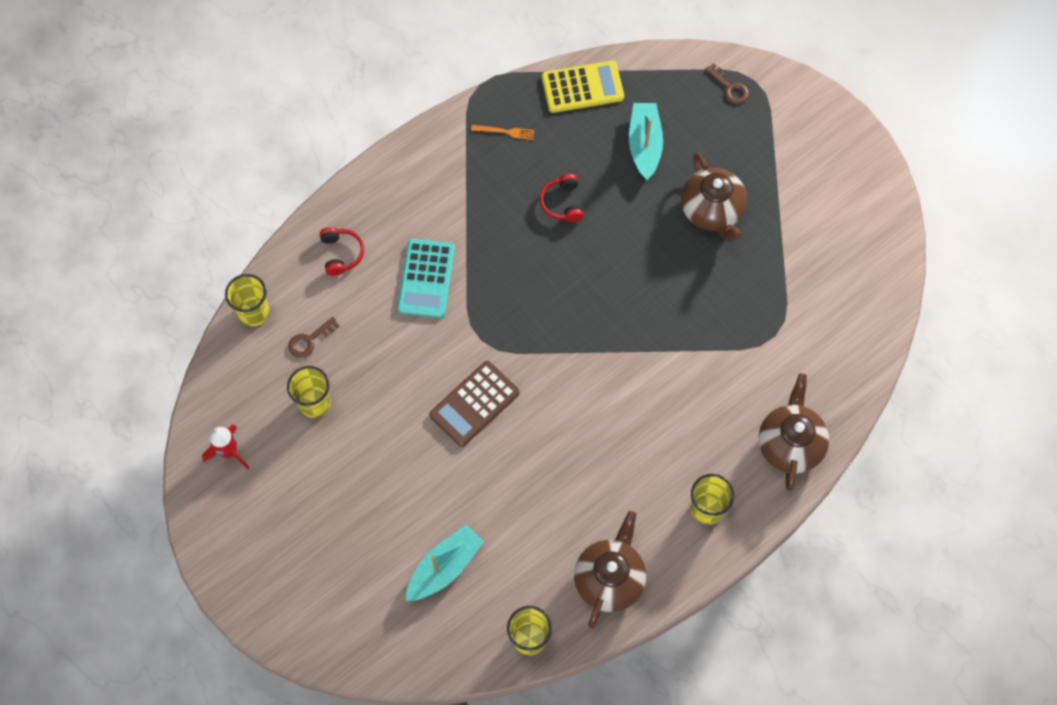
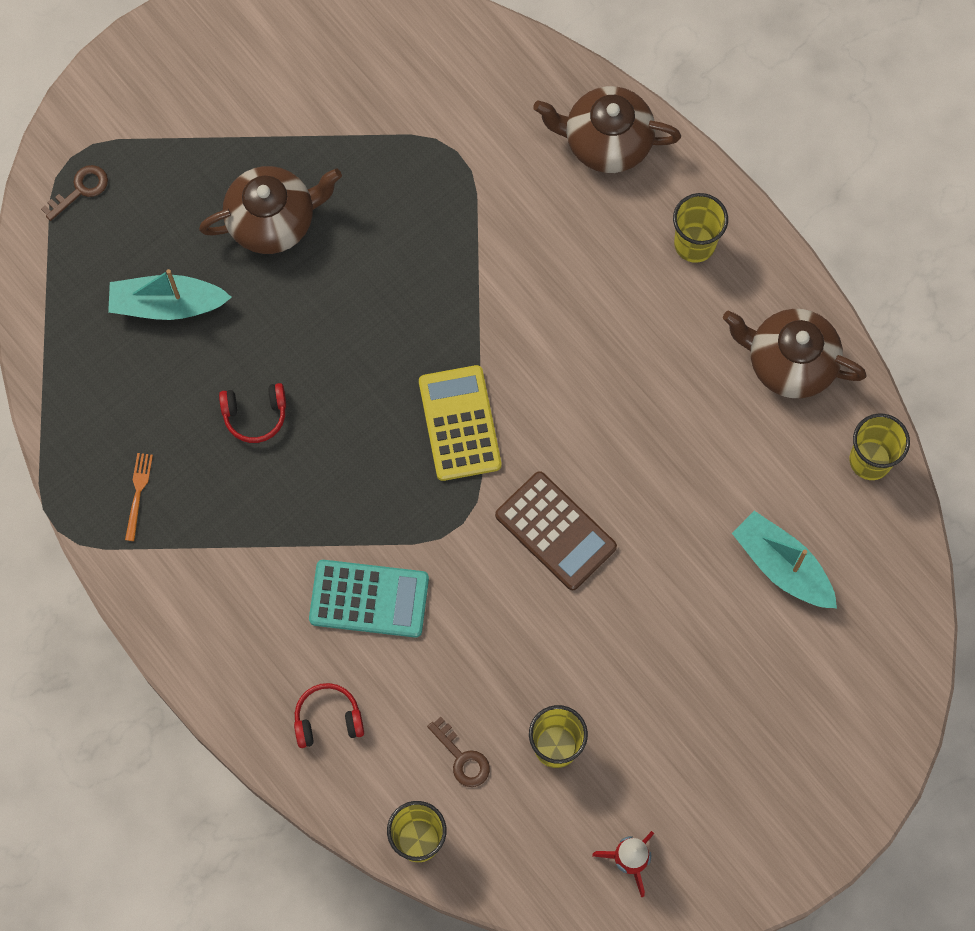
camera: 90 degrees left, 5 degrees up
yellow calculator [542,61,624,113] -> yellow calculator moved to [419,365,501,481]

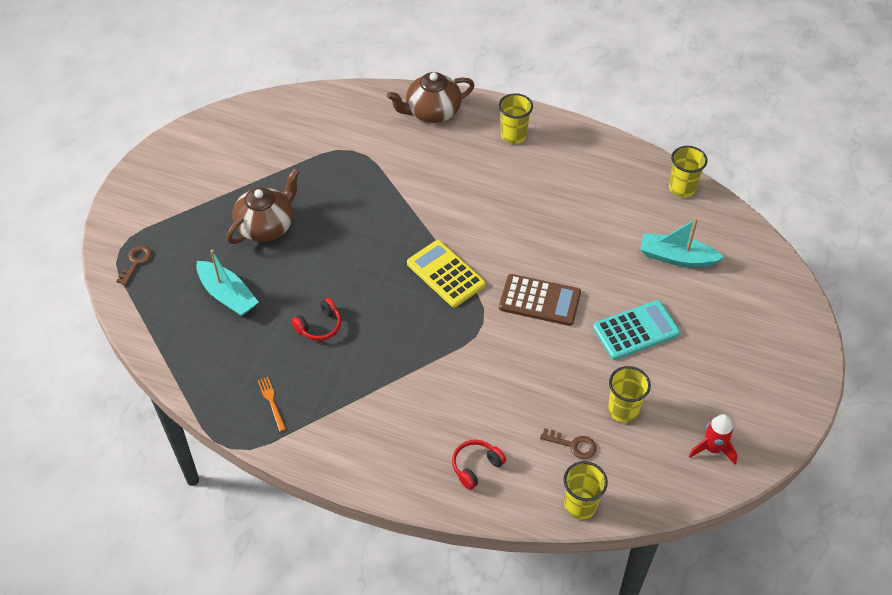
camera: 30 degrees left, 20 degrees down
turquoise boat [108,269,232,320] -> turquoise boat turned 105 degrees counterclockwise [196,249,258,316]
turquoise calculator [309,560,429,638] -> turquoise calculator moved to [593,300,680,360]
brown teapot [723,309,867,398] -> none

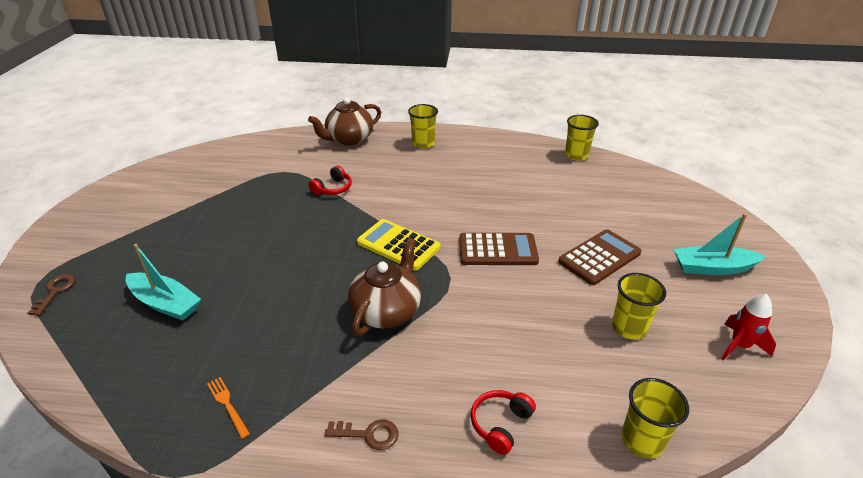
camera: 15 degrees left, 15 degrees down
brown teapot [226,169,300,244] -> brown teapot moved to [348,238,421,336]
red headphones [291,298,341,341] -> red headphones moved to [309,166,352,195]
brown key [540,428,597,459] -> brown key moved to [324,419,399,450]
turquoise calculator [593,300,680,360] -> brown calculator [558,229,642,285]
turquoise boat [640,218,725,267] -> turquoise boat moved to [673,213,766,275]

